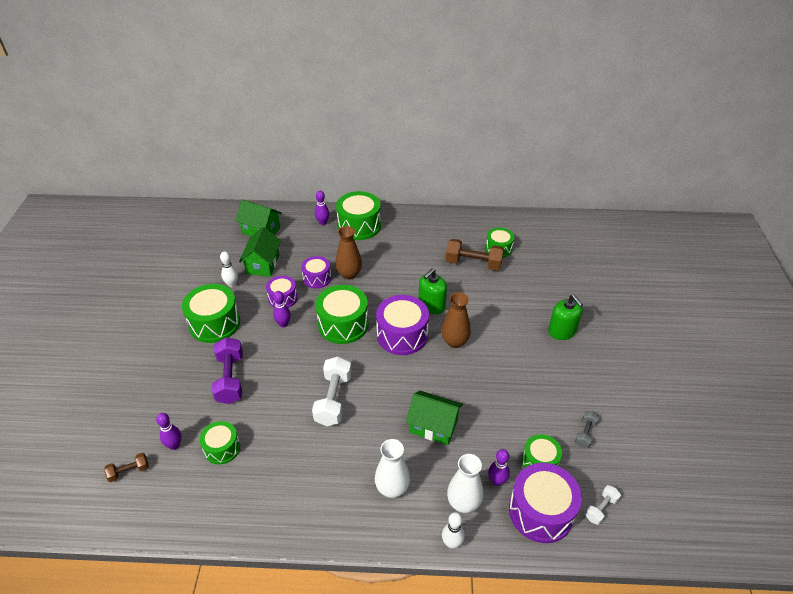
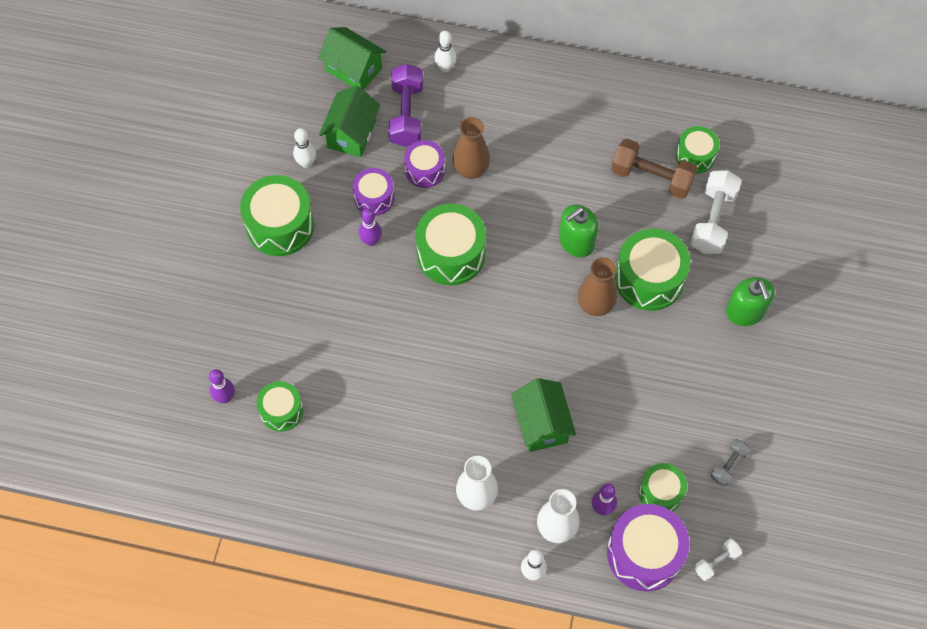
camera: 10 degrees right, 20 degrees up
brown dumbbell [104,453,148,482] -> none
purple dumbbell [212,337,243,404] -> purple dumbbell moved to [389,64,423,147]
white dumbbell [312,357,352,426] -> white dumbbell moved to [690,170,742,254]
purple bowling pin [315,191,329,225] -> white bowling pin [435,31,456,72]
green drum [336,191,381,240] -> green drum moved to [615,229,691,311]
purple drum [376,295,429,355] -> none
green house [406,391,463,445] -> green house turned 45 degrees clockwise [511,378,576,452]

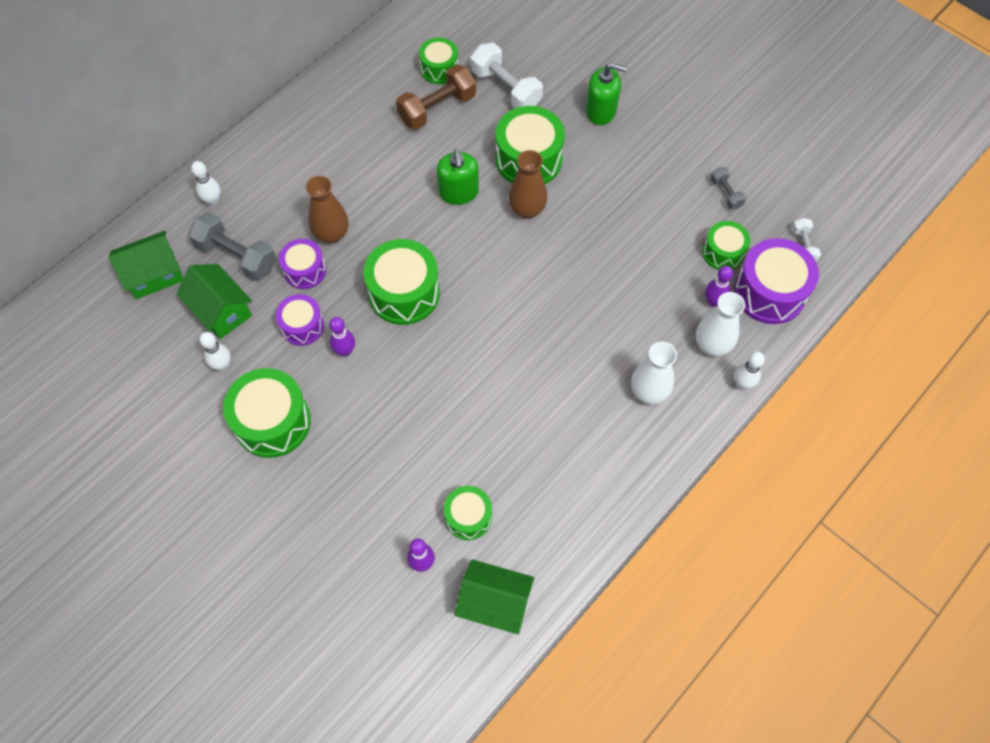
camera: 60 degrees left, 0 degrees up
purple dumbbell [389,64,423,147] -> grey dumbbell [188,212,277,281]
green house [511,378,576,452] -> green house moved to [455,559,534,634]

